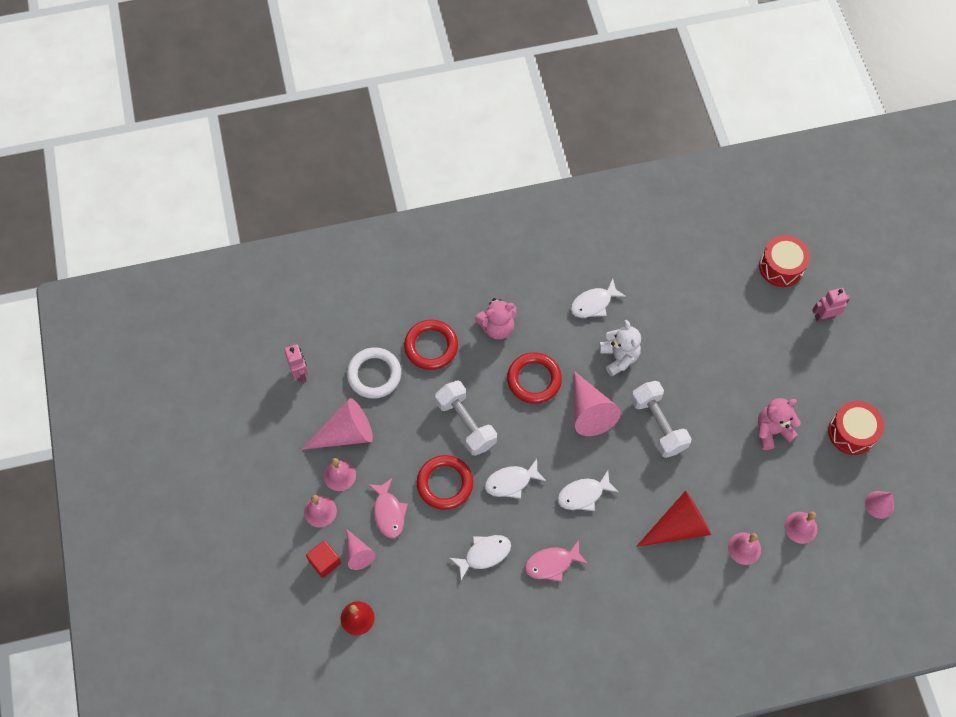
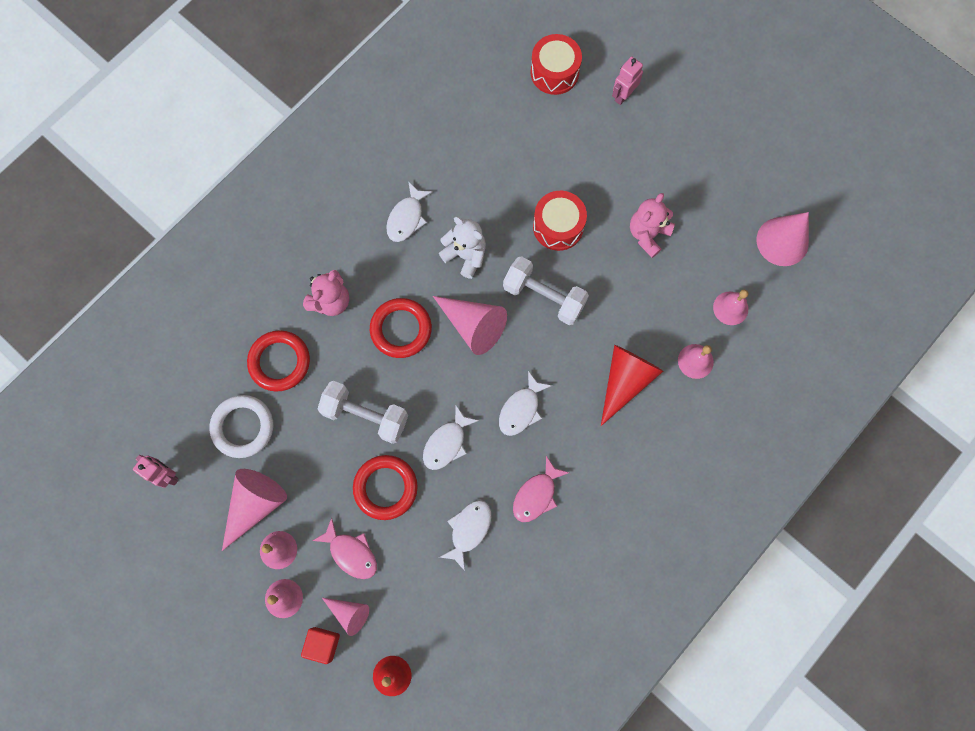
camera: 35 degrees left, 10 degrees up
red drum [828,401,884,455] -> red drum moved to [533,191,587,251]
pink cone [865,491,894,519] -> pink cone [757,212,809,266], size x1.71

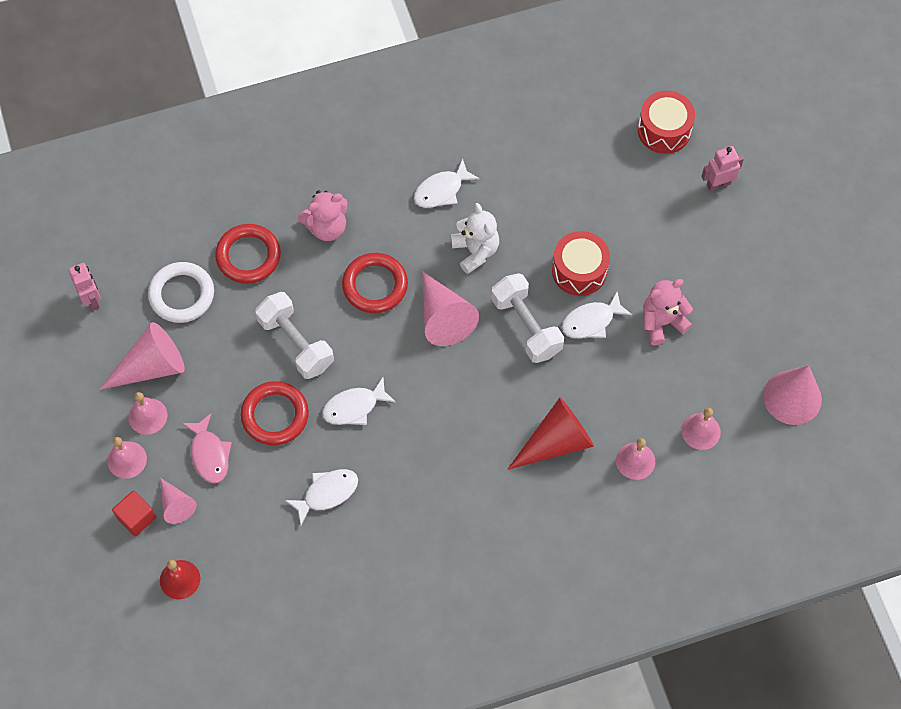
camera: 30 degrees right, 10 degrees down
white fish [499,371,552,436] -> white fish moved to [562,290,632,338]
pink fish [513,456,569,522] -> none

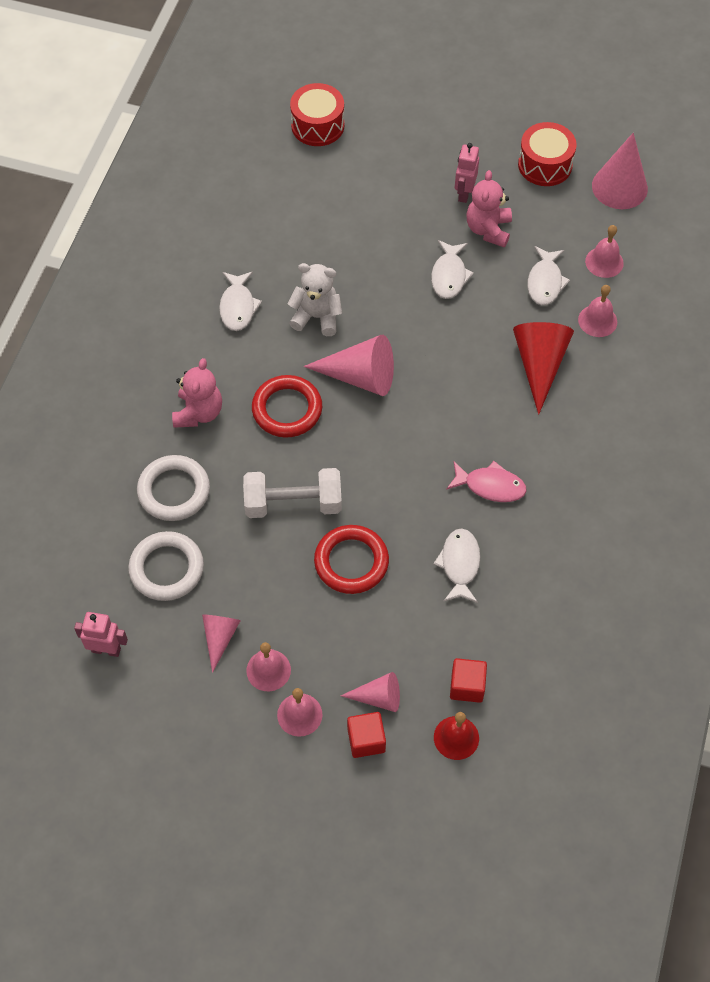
camera: 55 degrees left, 5 degrees down
pink cone [99,322,185,390] -> pink cone [202,614,241,673], size x0.58
pink fish [182,414,232,483] -> pink fish moved to [446,461,527,502]
red ring [215,224,281,284] -> white ring [137,455,210,521]
white fish [322,377,396,425] -> white fish moved to [527,246,570,305]
white dumbbell [491,273,564,363] -> none
red drum [552,231,610,296] -> red drum moved to [518,122,577,186]
pink robot [701,146,744,191] -> pink robot moved to [455,143,479,203]
none -> red cube [450,658,487,703]

